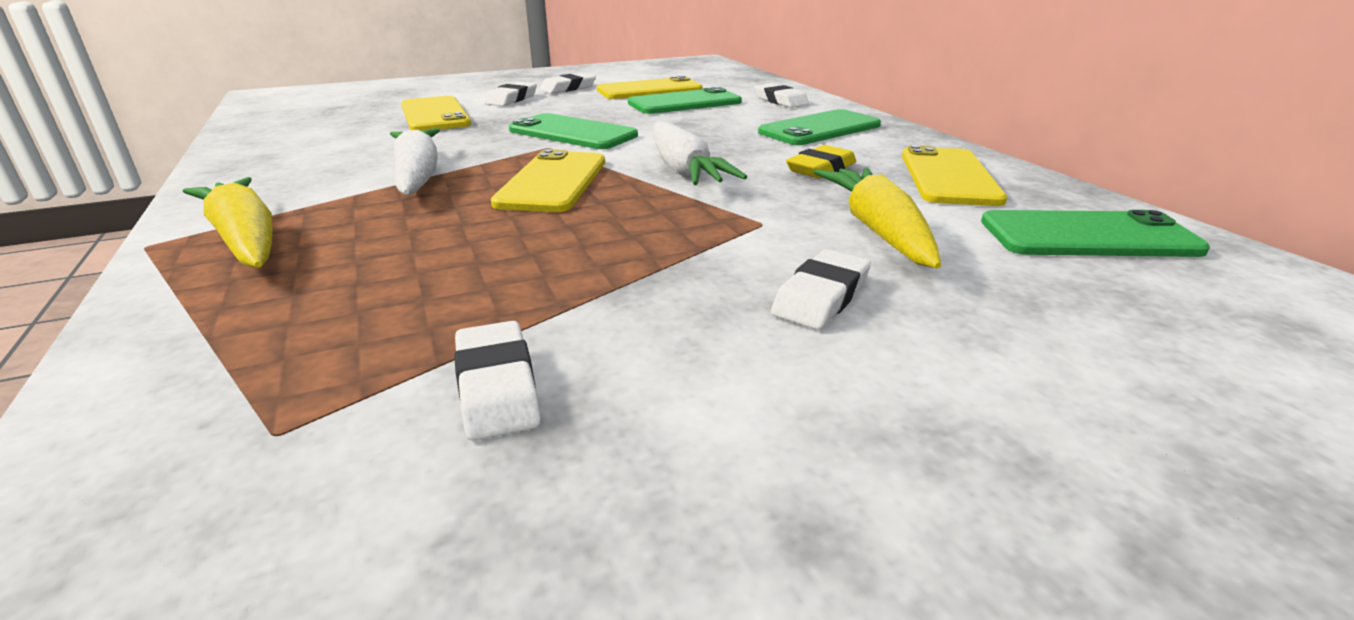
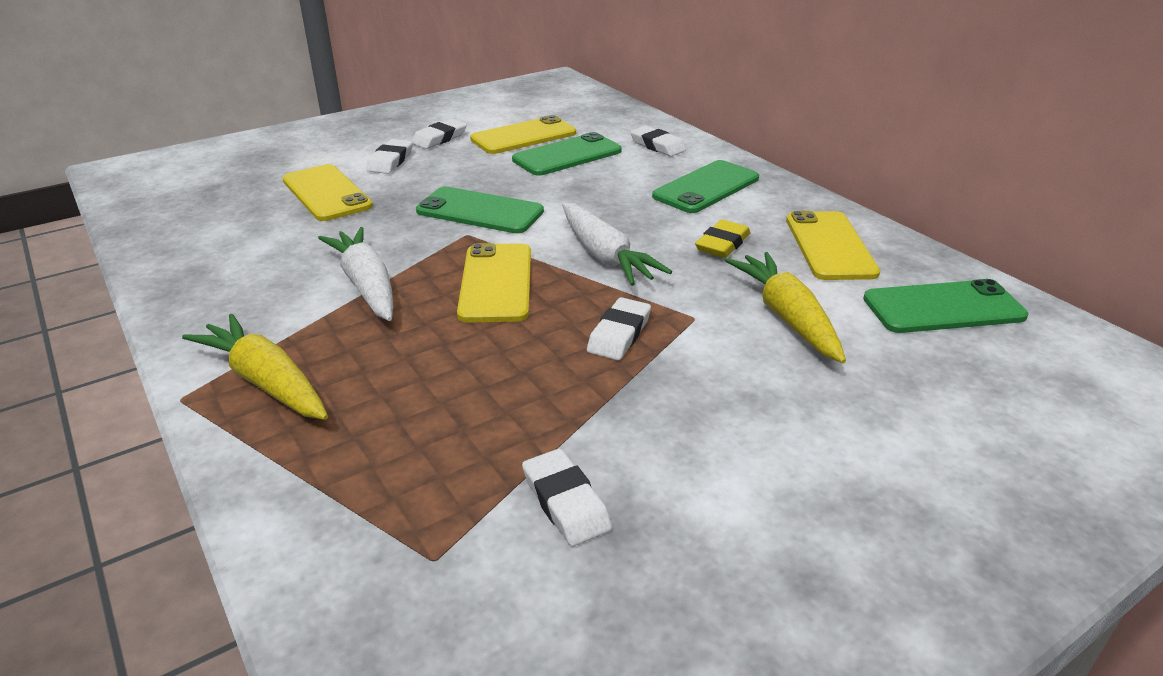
camera: 10 degrees left, 5 degrees up
white eraser [771,249,871,329] -> white eraser moved to [587,297,651,360]

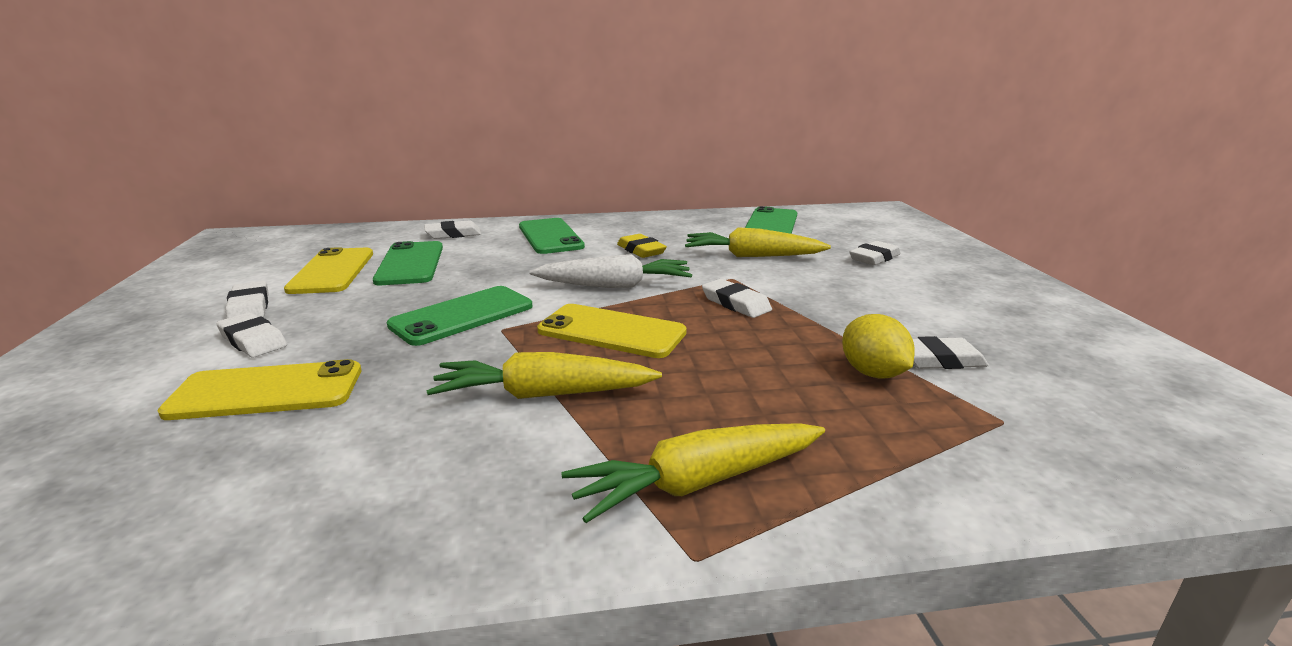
camera: 65 degrees left, 10 degrees down
white carrot [318,227,393,321] -> yellow carrot [426,352,662,399]
yellow phone [786,211,880,280] -> none
none -> yellow lemon [842,314,915,379]
none -> white eraser [850,241,901,265]

